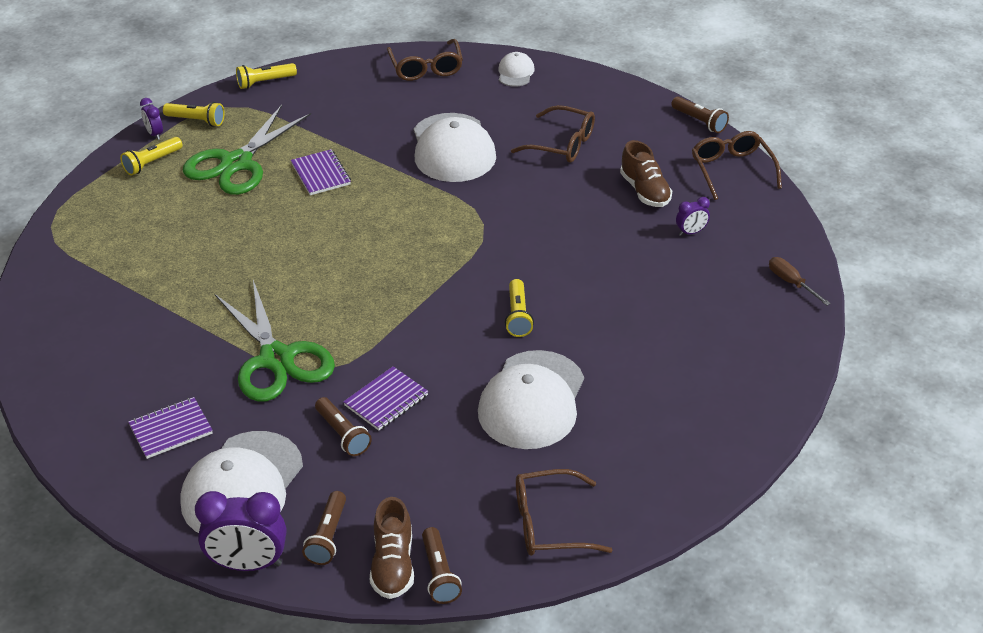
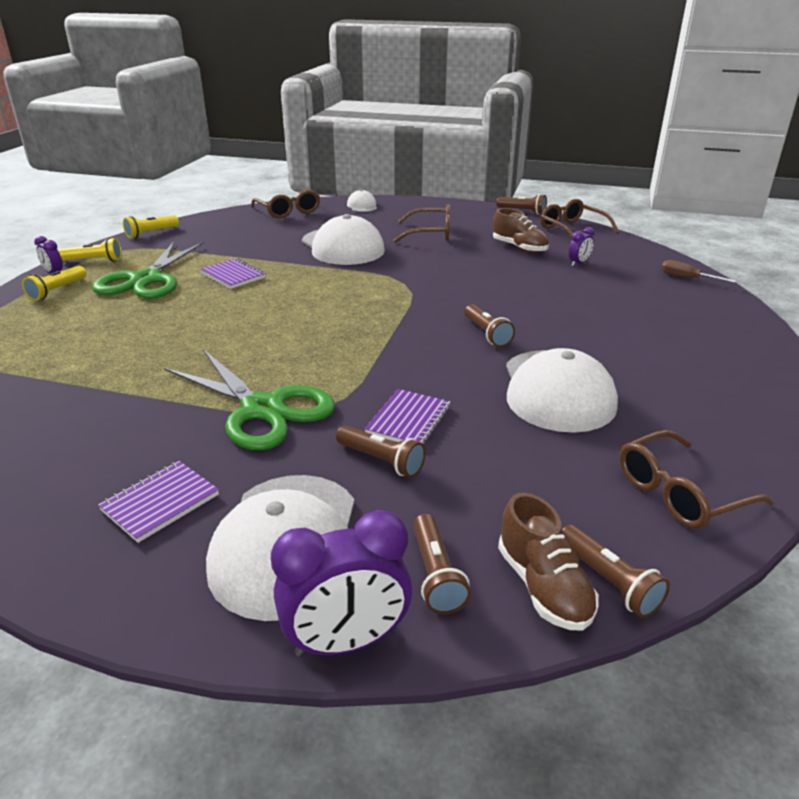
camera: 20 degrees left, 10 degrees down
yellow flashlight [505,279,534,337] -> brown flashlight [464,304,515,347]

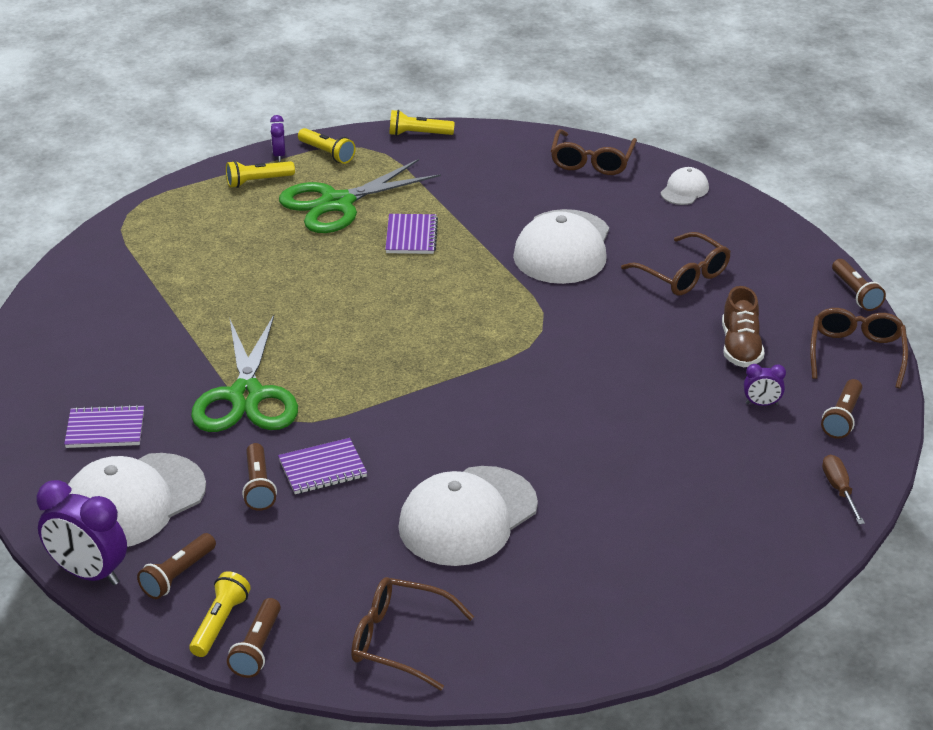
camera: 45 degrees right, 5 degrees up
brown flashlight [464,304,515,347] -> brown flashlight moved to [821,379,862,439]
brown shoe [498,493,599,631] -> yellow flashlight [189,571,251,657]

